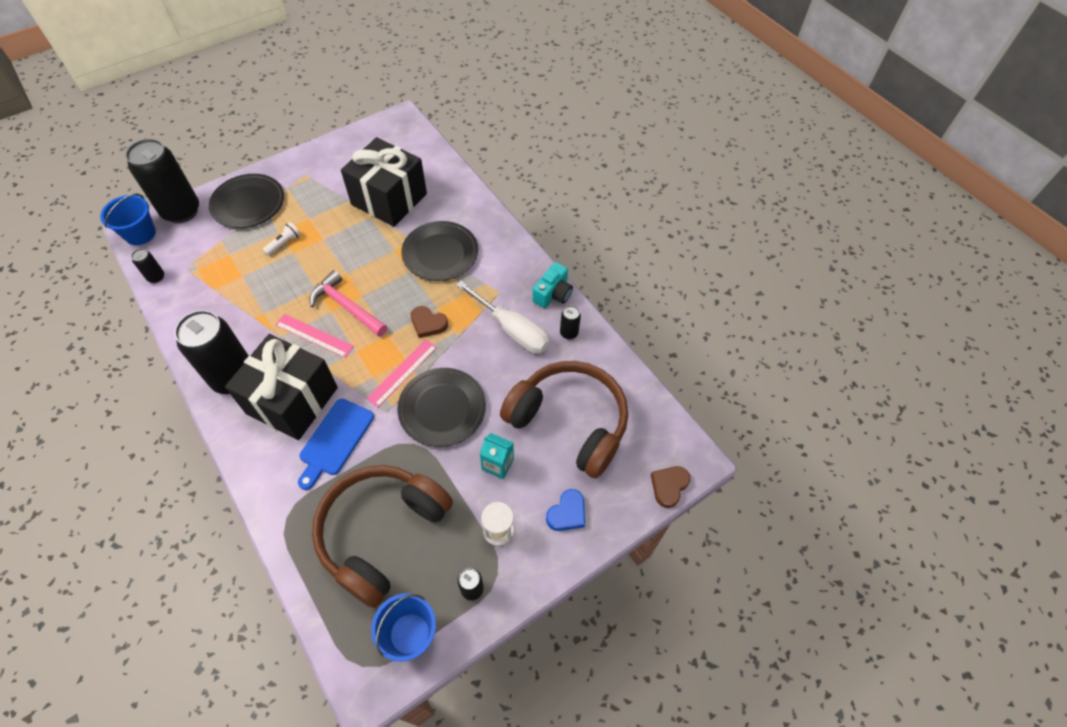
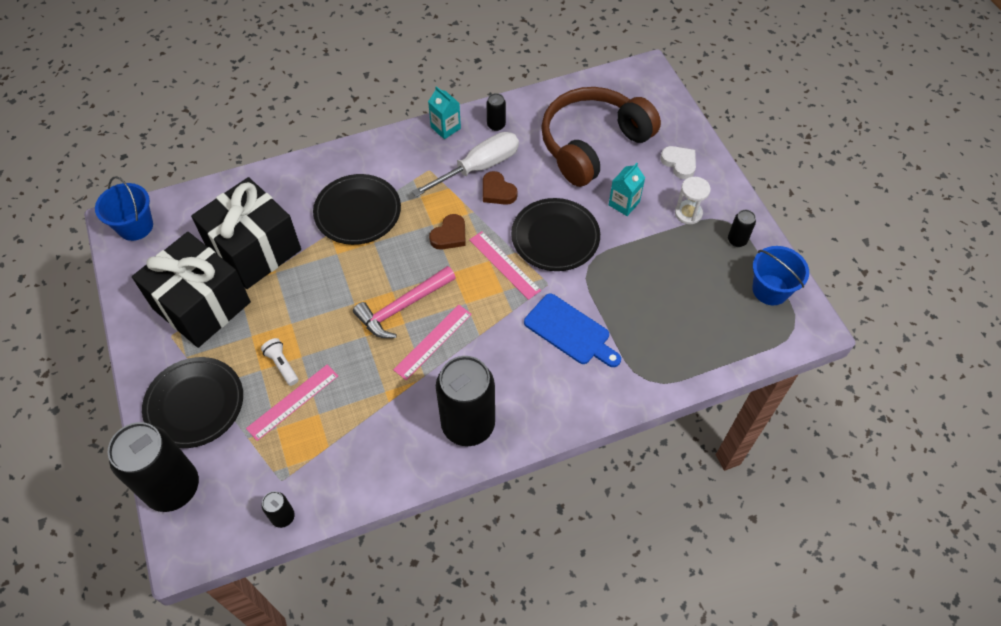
camera: 75 degrees left, 0 degrees up
blue bucket [100,193,156,245] -> blue bucket moved to [95,176,153,241]
black gift [225,334,338,440] -> black gift moved to [132,232,251,348]
brown headphones [312,465,453,608] -> none
turquoise camera [532,262,573,308] -> turquoise carton [428,86,461,139]
blue heart [546,489,585,531] -> white heart [660,146,696,179]
brown heart [651,466,690,508] -> brown heart moved to [483,171,518,205]
none -> pink ruler [246,365,338,441]

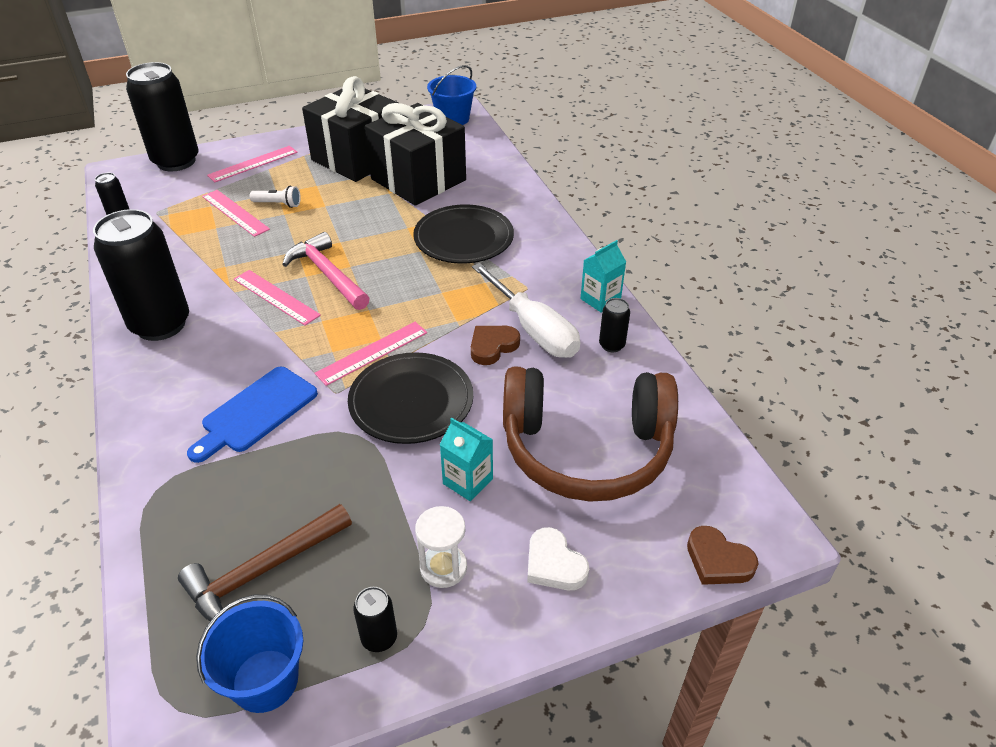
camera: 90 degrees right, 15 degrees down
black plate [142,357,243,448] -> pink ruler [207,146,298,183]
white flashlight [261,338,298,386] -> white flashlight turned 45 degrees clockwise [250,186,301,208]
brown heart [429,214,466,250] -> brown heart moved to [687,526,758,585]
brown headphones [541,87,661,187] -> brown headphones turned 135 degrees clockwise [503,366,678,502]
white heart [660,146,696,179] -> white heart turned 90 degrees clockwise [527,527,589,590]
none -> brown hammer [178,504,352,621]

